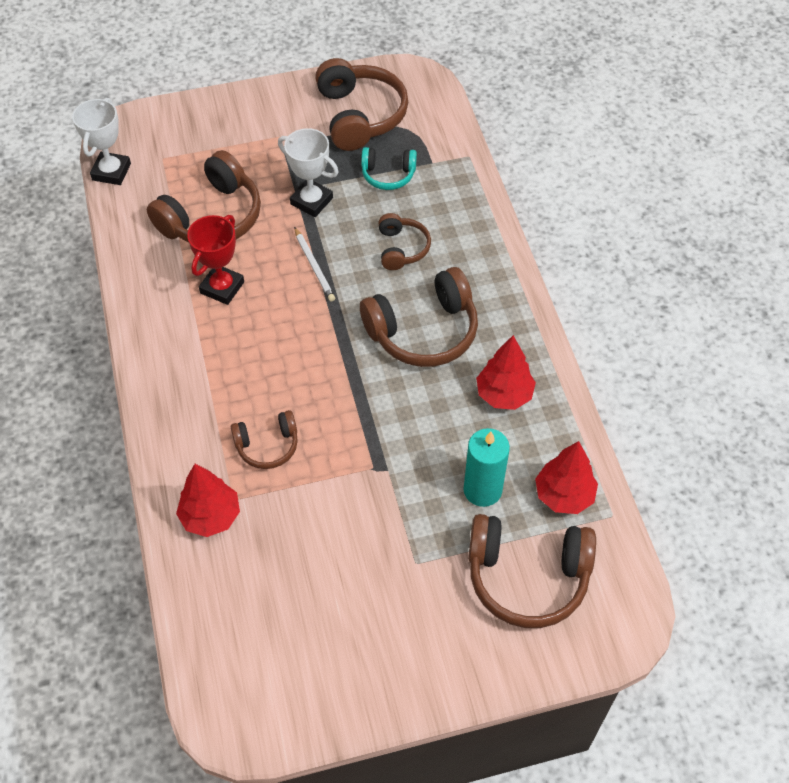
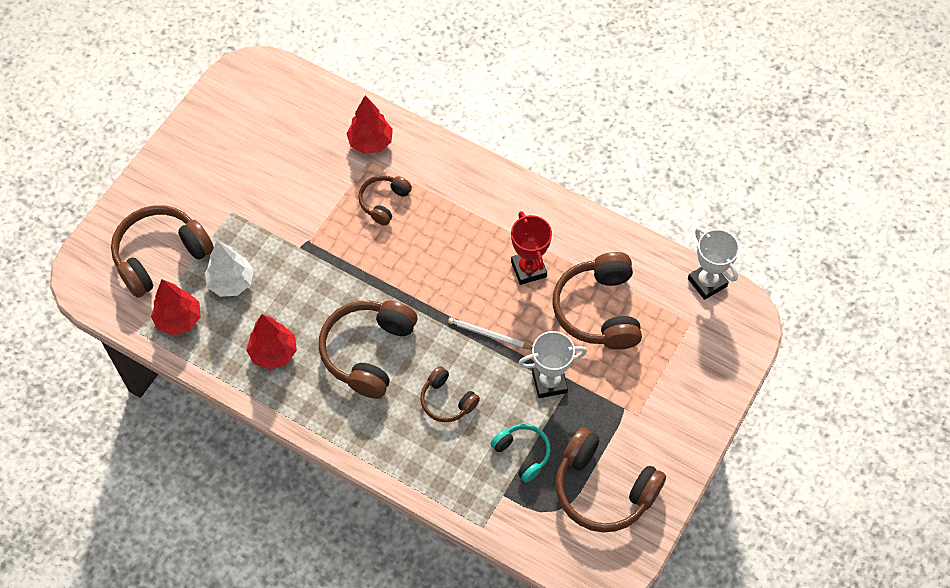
camera: 135 degrees right, 5 degrees up
turquoise headphones [361,147,417,190] -> turquoise headphones turned 90 degrees clockwise [490,424,551,483]
turquoise candle [463,428,510,507] -> white tree [205,240,254,297]

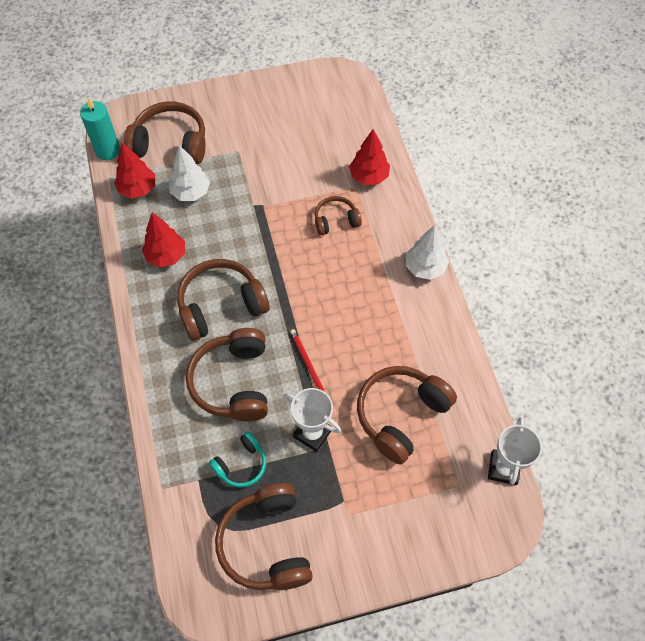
camera: 45 degrees right, 0 degrees up
brown headphones [420,366,480,422] -> brown headphones [186,328,268,422], size x1.80
white pencil [448,317,532,349] -> red pencil [290,329,325,392]
turquoise headphones [490,424,551,483] -> turquoise headphones turned 45 degrees clockwise [209,431,266,488]
red trophy [511,211,552,285] -> none
none -> turquoise candle [80,98,120,161]
none -> white tree [406,225,449,280]

